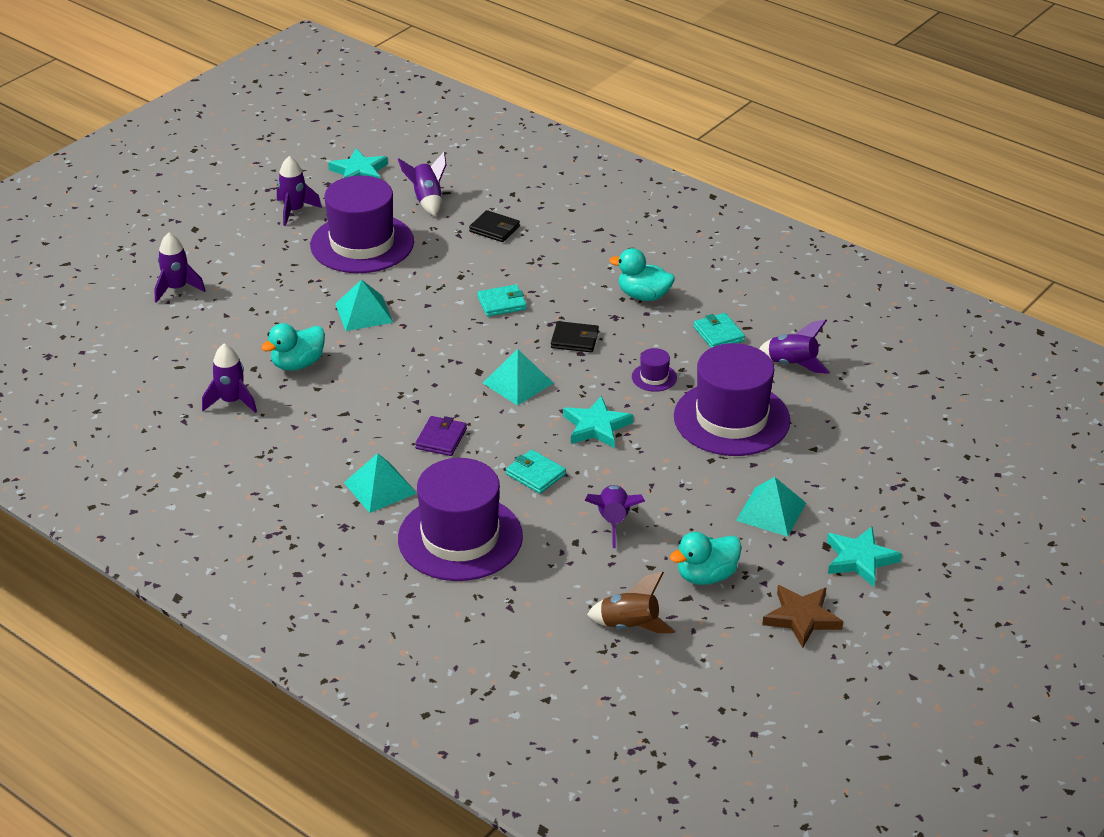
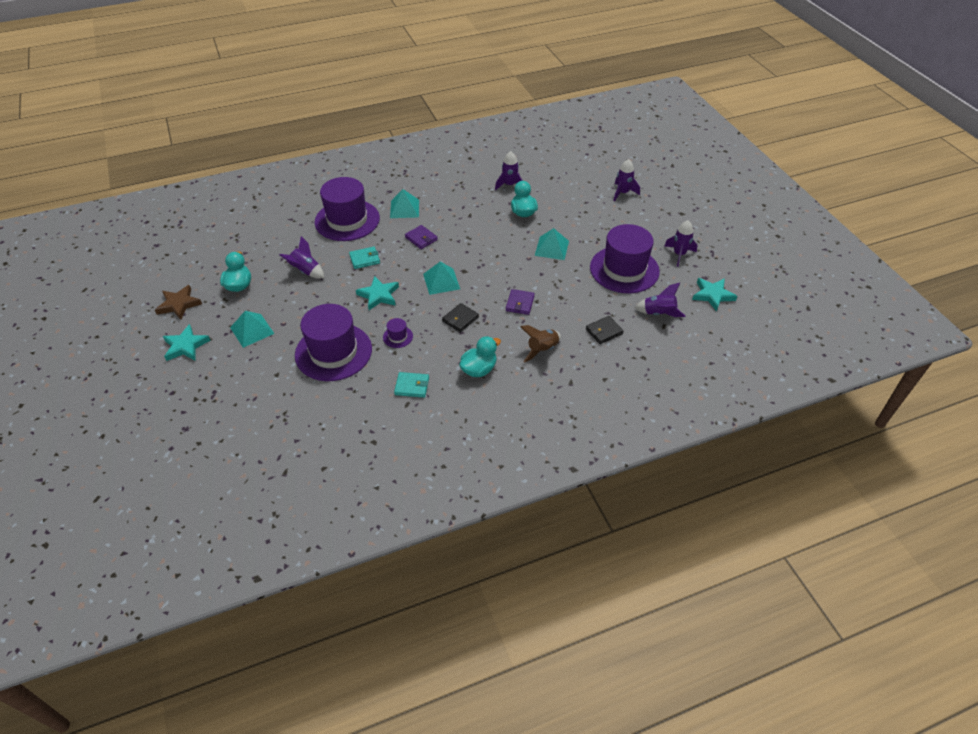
camera: 120 degrees right, 10 degrees up
turquoise wallet [477,285,527,317] -> purple wallet [506,289,535,315]
brown rocket [587,571,675,633] -> brown rocket moved to [520,325,561,363]
purple rocket [759,319,830,374] -> none

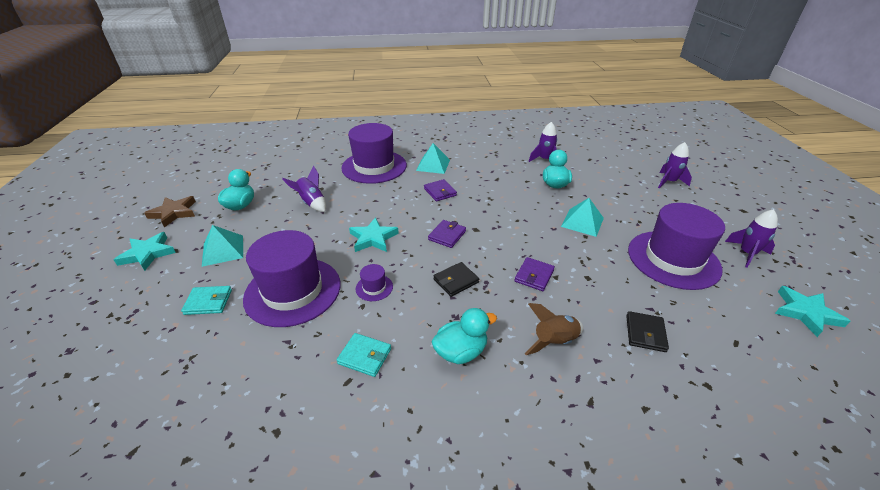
camera: 15 degrees right, 10 degrees down
turquoise wallet [349,247,380,269] -> turquoise wallet moved to [181,286,232,315]
turquoise pyramid [423,262,460,295] -> purple wallet [428,220,466,248]
black wallet [586,316,624,344] -> black wallet turned 60 degrees counterclockwise [626,311,669,352]
purple rocket [635,283,686,317] -> none

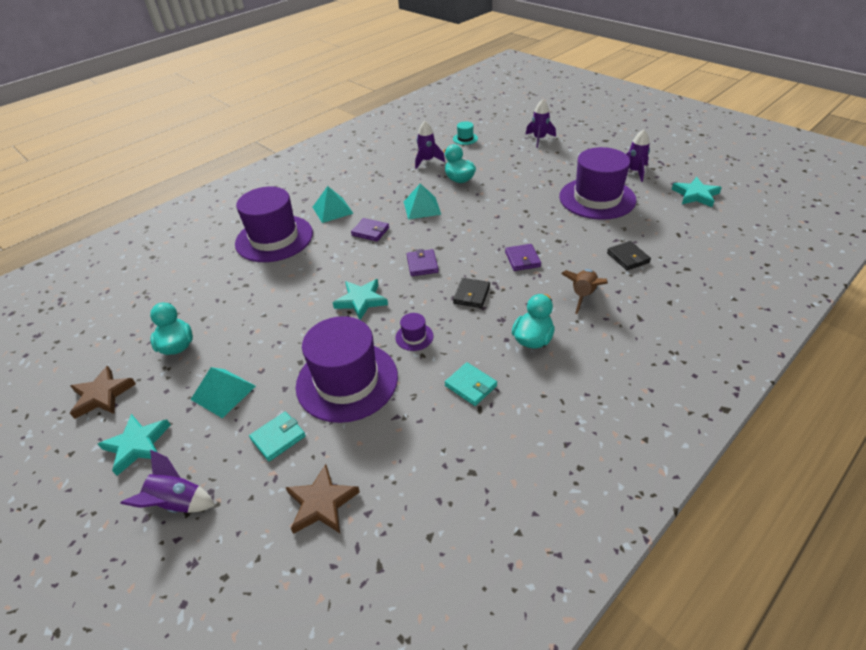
camera: 35 degrees left, 5 degrees up
purple rocket [282,166,326,212] -> purple rocket moved to [120,450,215,513]
turquoise wallet [337,333,391,377] -> turquoise wallet turned 60 degrees clockwise [445,362,497,406]
turquoise pyramid [561,198,604,237] -> turquoise pyramid moved to [404,183,441,220]
none -> brown star [286,464,360,534]
none -> turquoise hat [453,121,478,145]

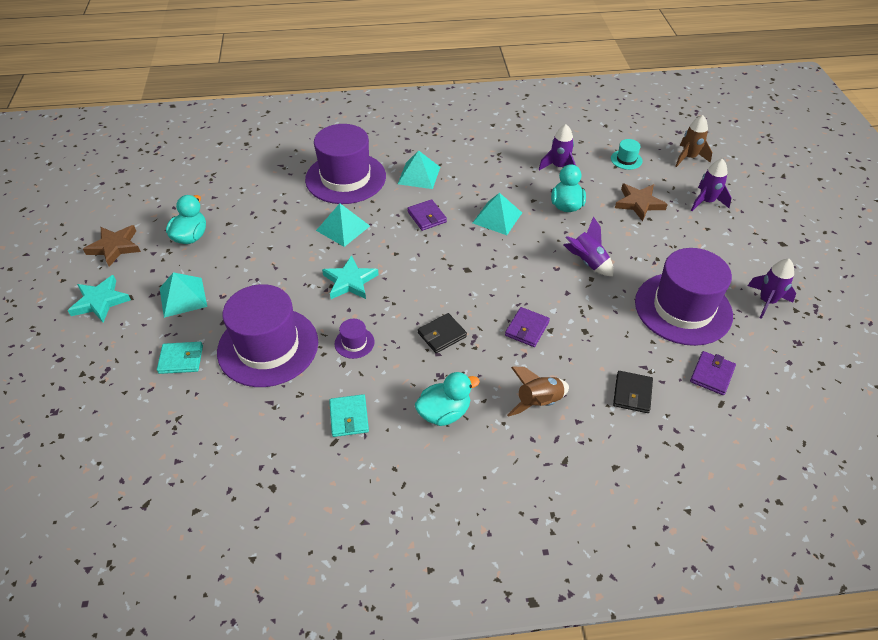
camera: 35 degrees right, 5 degrees up
purple rocket [120,450,215,513] -> purple rocket moved to [563,216,614,276]
brown star [286,464,360,534] -> brown star moved to [615,184,668,221]
purple wallet [407,249,439,276] -> purple wallet moved to [690,351,736,395]
turquoise star [672,177,722,207] -> none
none -> turquoise pyramid [316,203,370,247]
none -> brown rocket [675,115,712,167]

